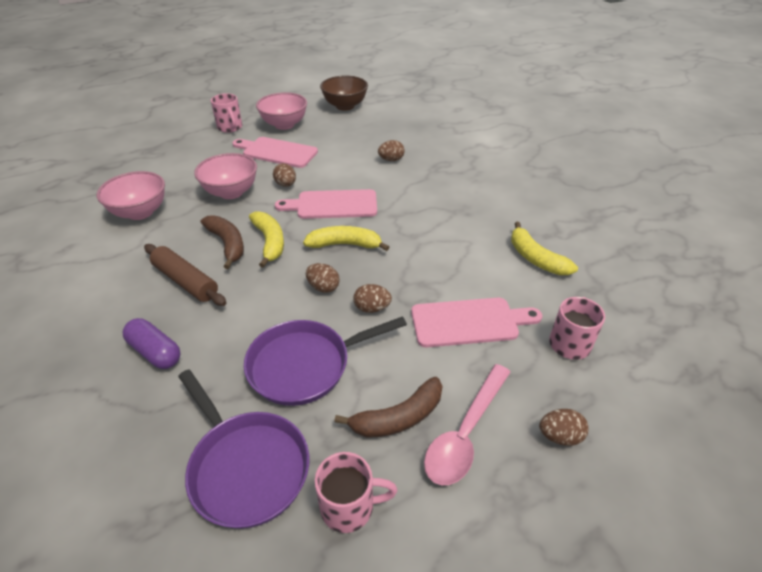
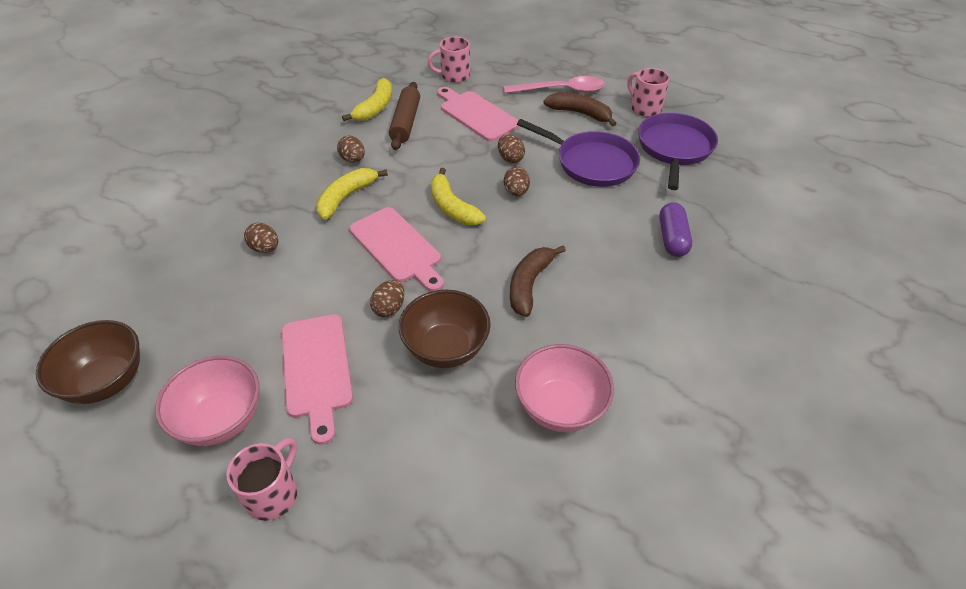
camera: 125 degrees left, 5 degrees up
brown rolling pin [144,244,226,306] -> brown rolling pin moved to [389,82,420,150]
pink bowl [194,153,257,199] -> brown bowl [399,290,490,368]
yellow banana [249,211,284,268] -> yellow banana moved to [316,168,388,220]
brown egg [539,409,589,446] -> brown egg moved to [337,136,365,163]

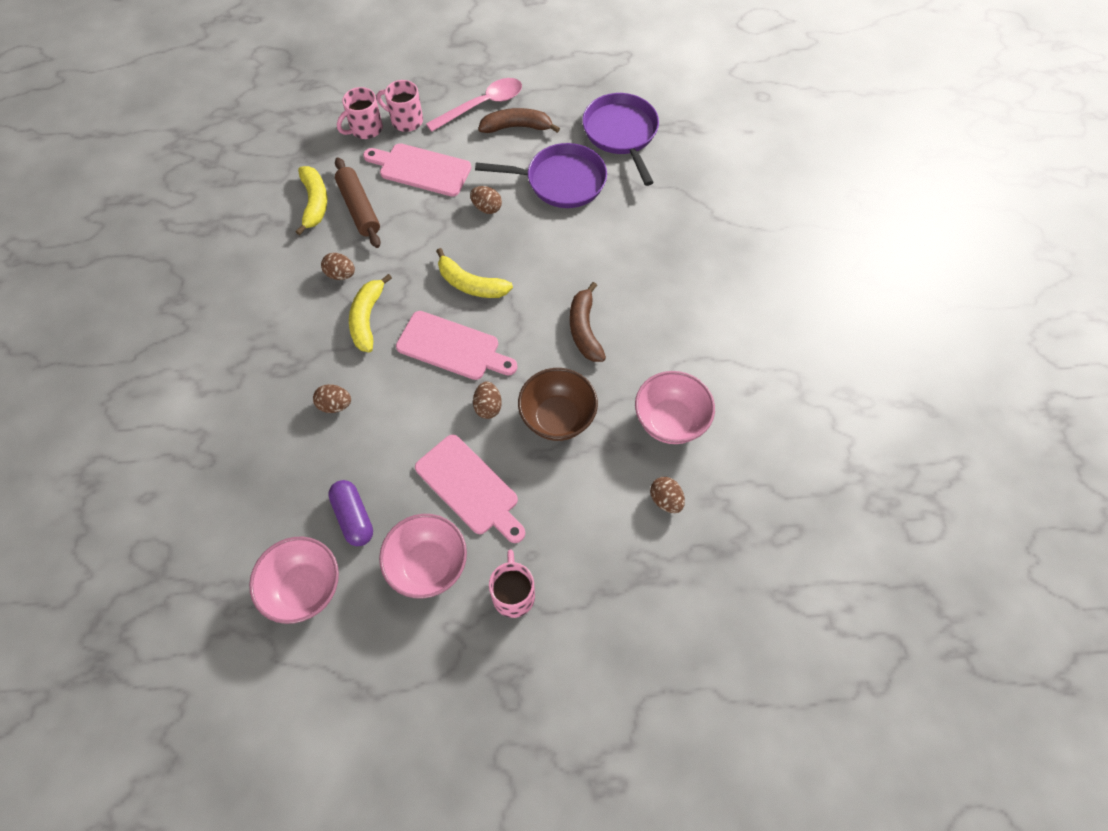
camera: 30 degrees left, 15 degrees up
brown bowl [36,320,140,404] -> pink bowl [249,537,339,624]
brown egg [504,167,530,196] -> brown egg moved to [650,477,685,513]
pink mug [627,68,670,117] -> pink mug moved to [377,80,423,132]
purple capsule [659,202,692,257] -> purple capsule moved to [328,480,373,546]

